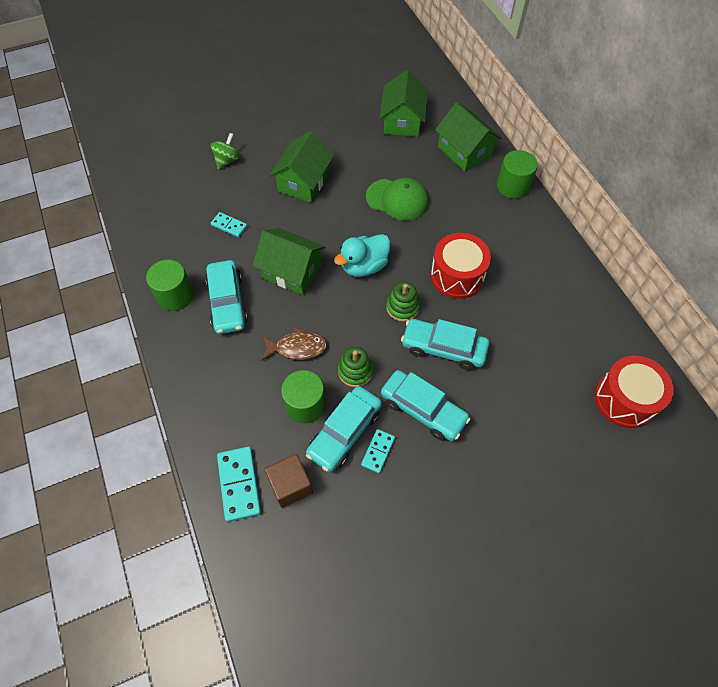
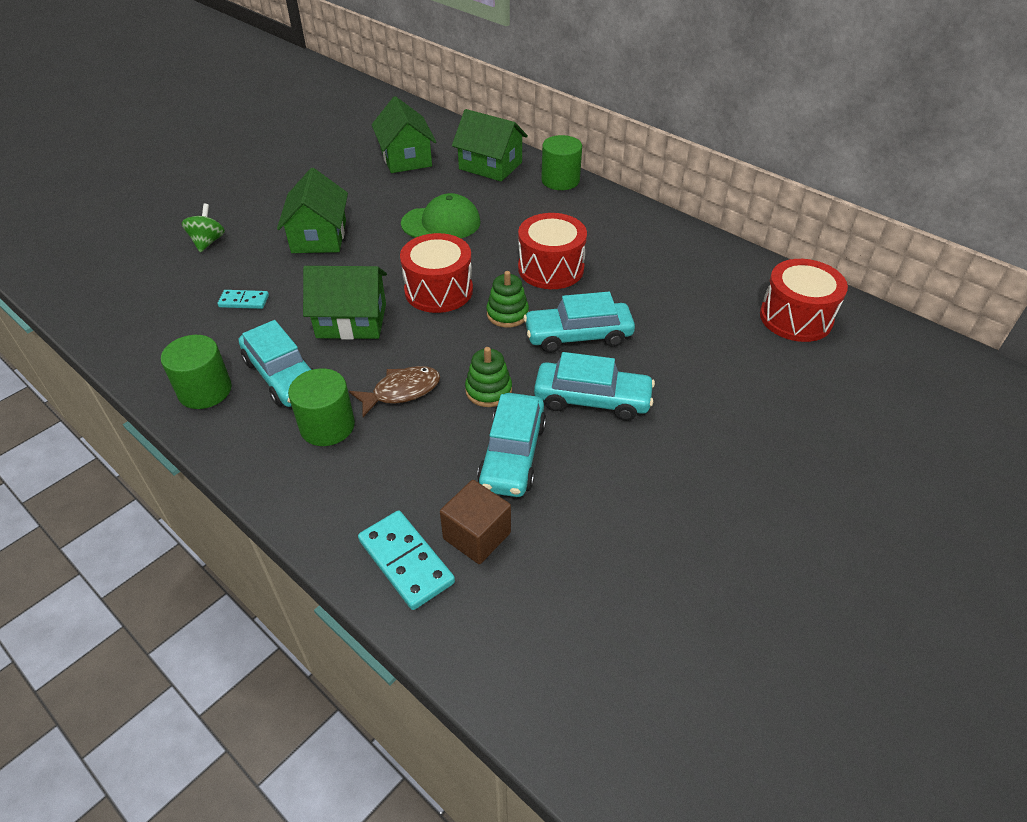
camera: 25 degrees left, 15 degrees down
green cylinder [281,370,326,423] -> green cylinder moved to [288,369,355,446]
turquoise duck [334,234,391,277] -> red drum [400,233,473,313]
turquoise domino [361,429,395,473] -> none

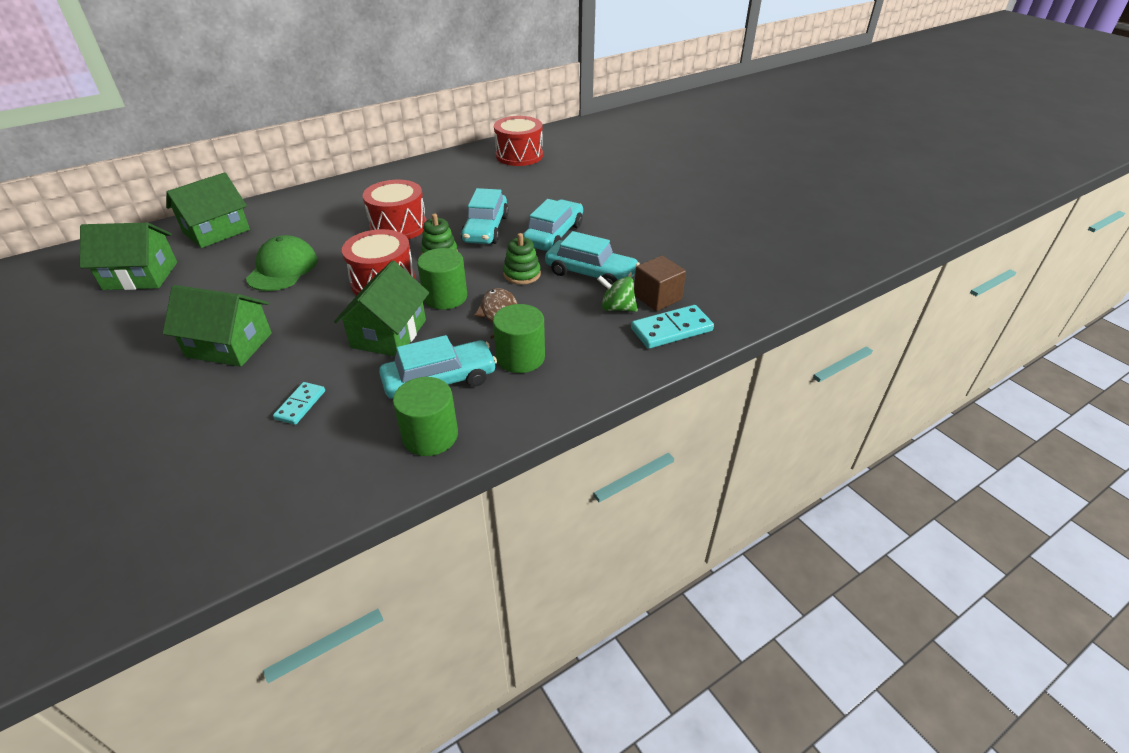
camera: 75 degrees left, 5 degrees down
green spinning top [182,204,225,252] -> green spinning top moved to [597,275,638,312]
green cylinder [541,135,582,190] -> green cylinder moved to [417,248,467,310]

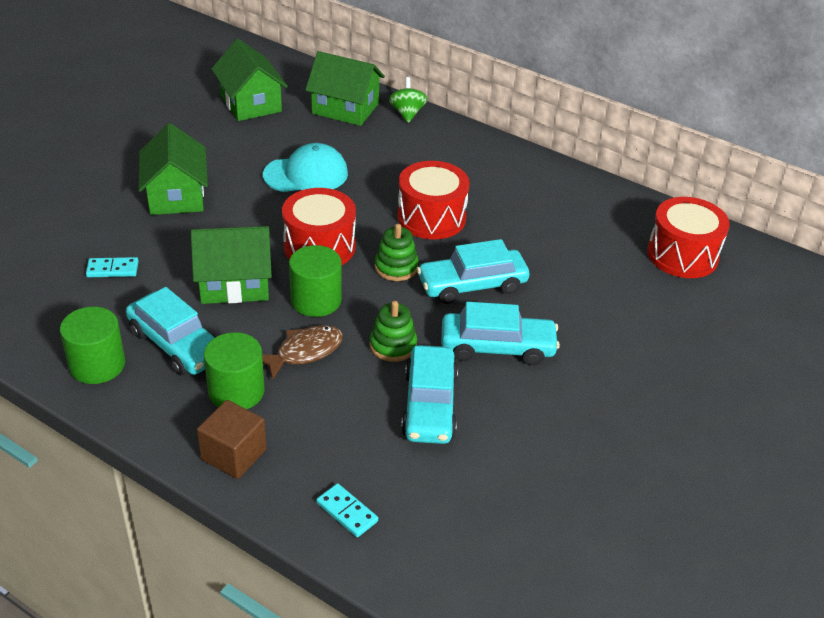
camera: 65 degrees right, 0 degrees up
green cap [246,235,318,291] -> turquoise cap [263,143,348,192]
green spinning top [597,275,638,312] -> green spinning top moved to [389,77,427,123]
turquoise domino [631,305,714,349] -> turquoise domino [316,483,378,537], size x0.61
brown cube [634,256,686,311] -> brown cube moved to [197,400,266,479]

